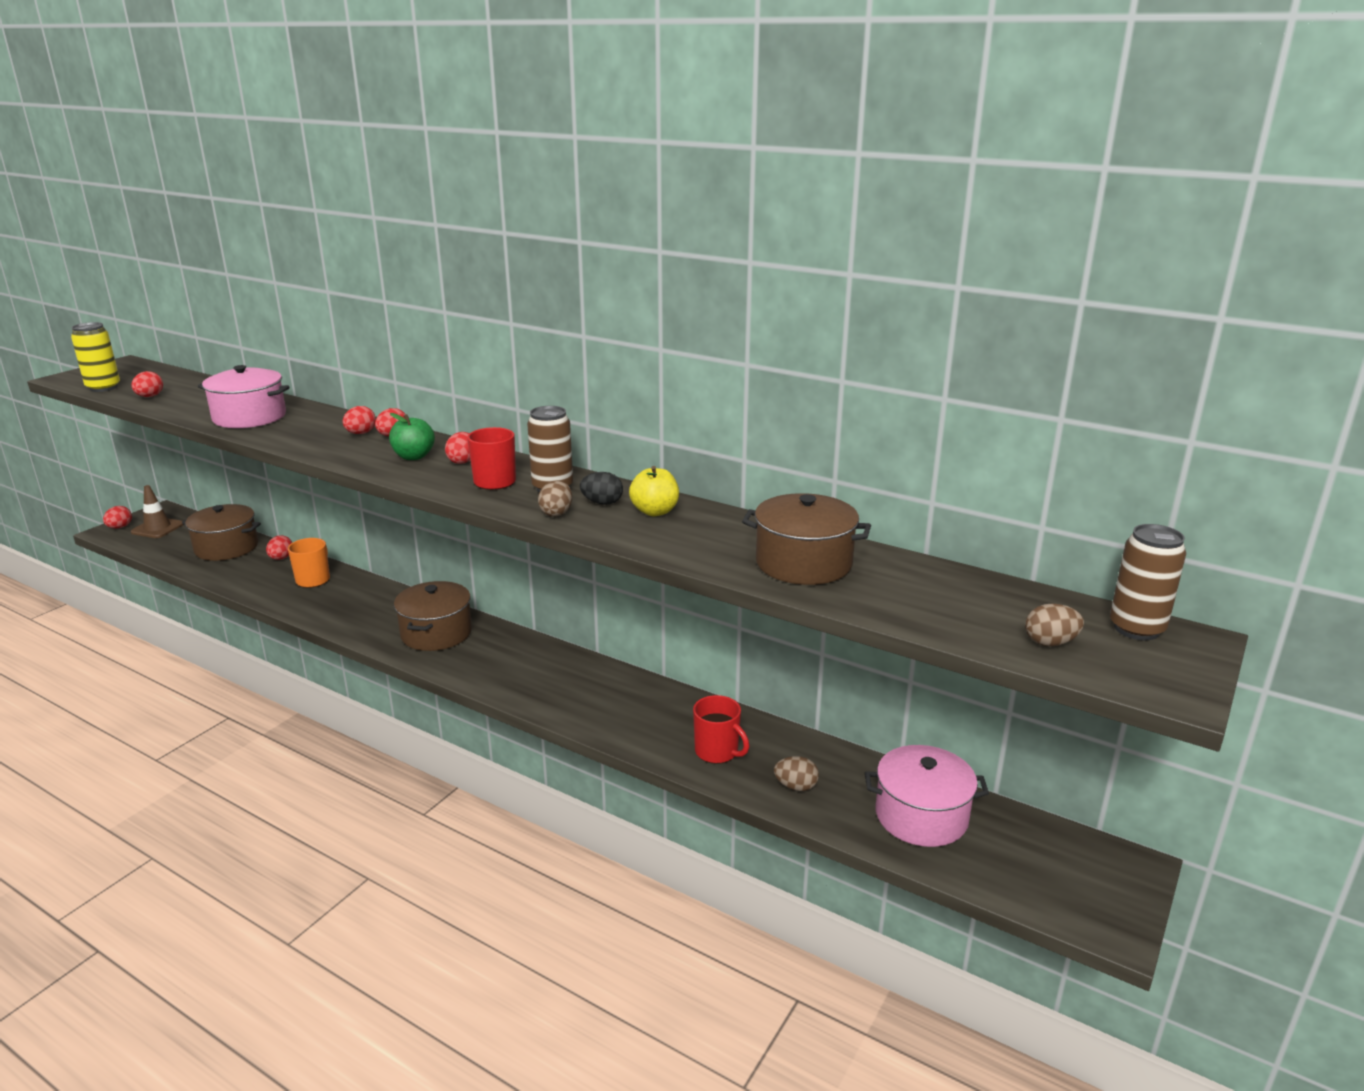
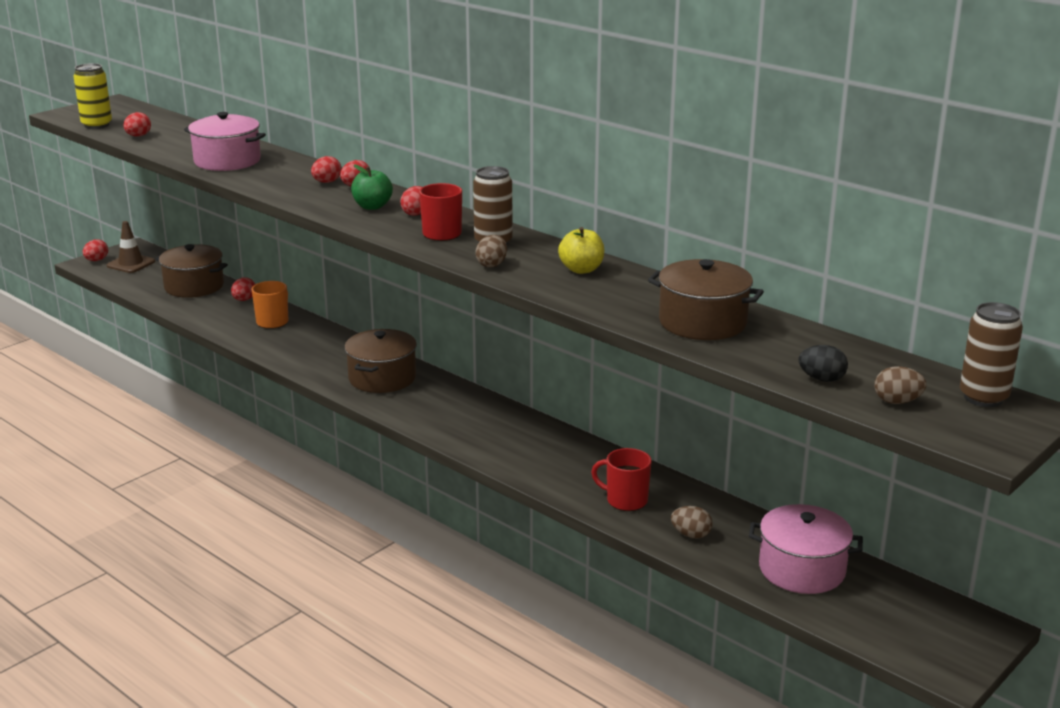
camera: 10 degrees right, 0 degrees up
black egg [580,472,623,505] -> black egg moved to [799,345,848,382]
red mug [693,695,749,764] -> red mug turned 150 degrees clockwise [591,448,651,511]

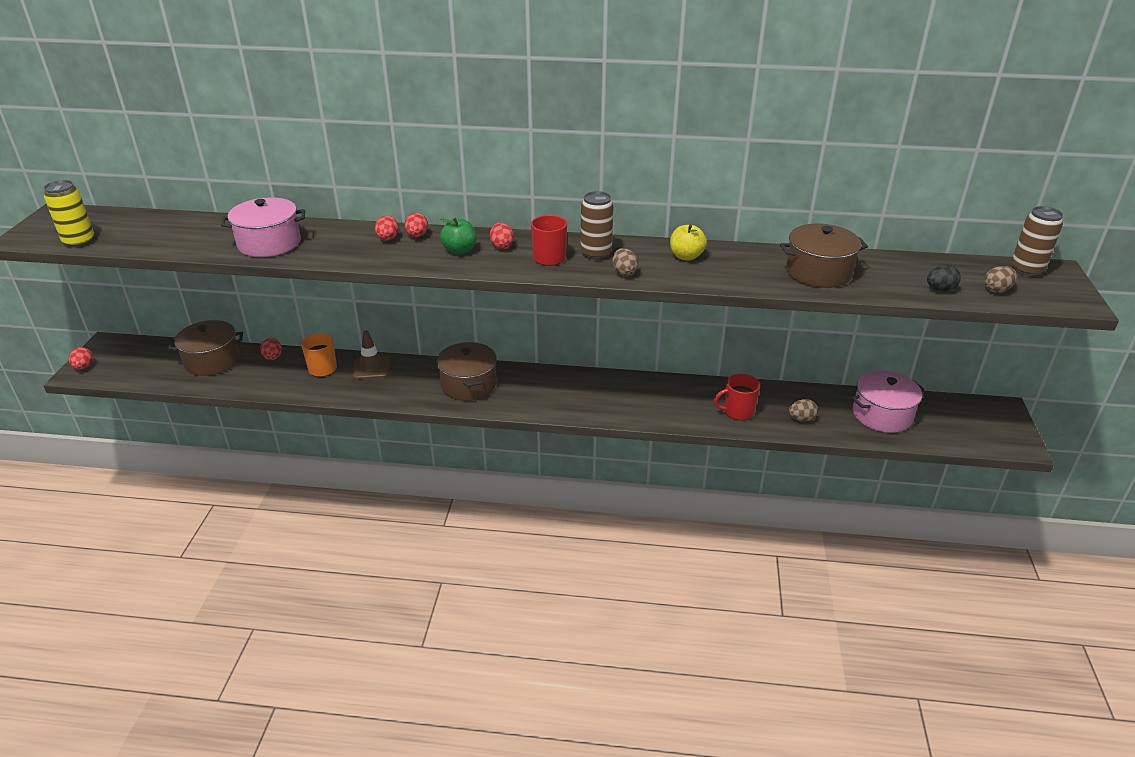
camera: 35 degrees left, 10 degrees up
brown traffic cone [107,221,155,273] -> brown traffic cone moved to [353,330,390,379]
red egg [123,112,151,137] -> none

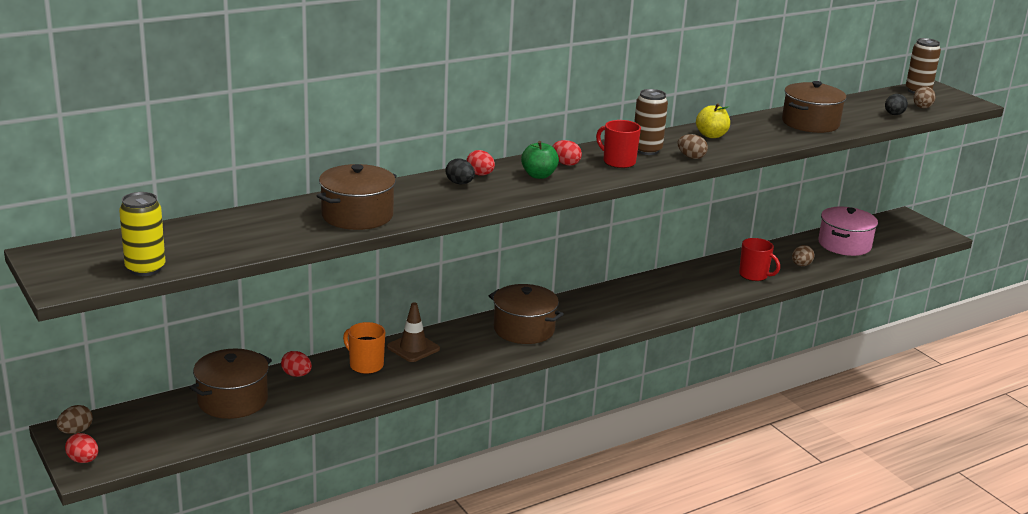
camera: 40 degrees left, 10 degrees down
pink pot [221,197,305,257] -> brown pot [317,164,397,230]
red egg [375,216,399,240] -> black egg [446,159,475,185]
red mug [714,374,760,420] -> red mug turned 90 degrees counterclockwise [739,238,780,281]
none -> brown egg [57,405,93,434]

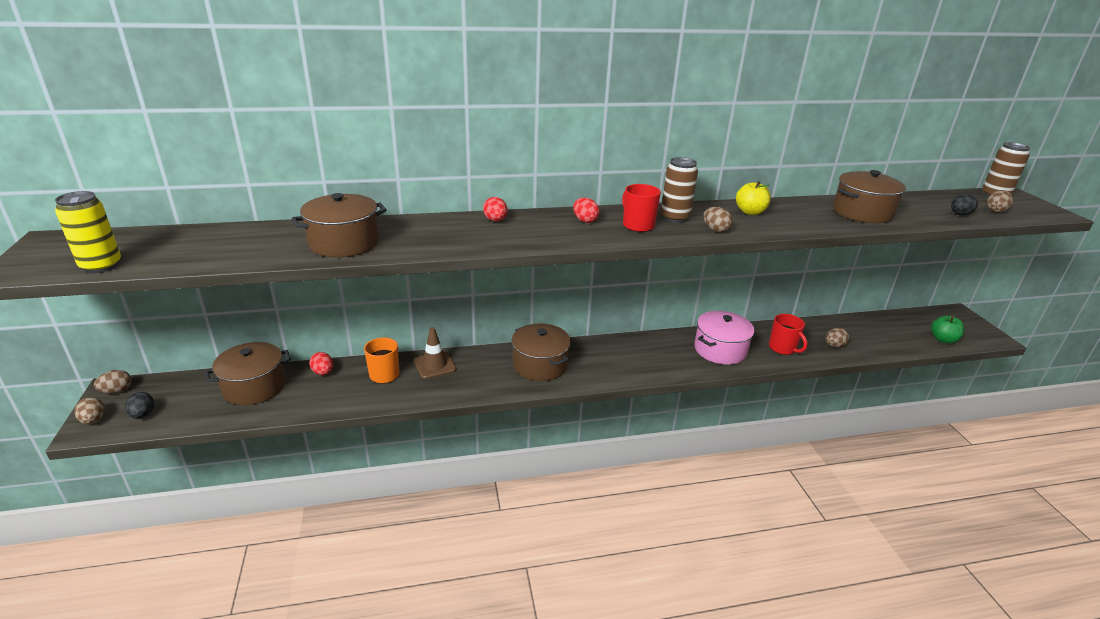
camera: 20 degrees right, 5 degrees up
red egg [65,433,98,463] -> brown egg [74,397,105,424]
black egg [446,159,475,185] -> black egg moved to [125,392,154,419]
green apple [521,141,559,179] -> green apple moved to [931,316,965,344]
pink pot [818,207,878,256] -> pink pot moved to [694,311,755,365]

